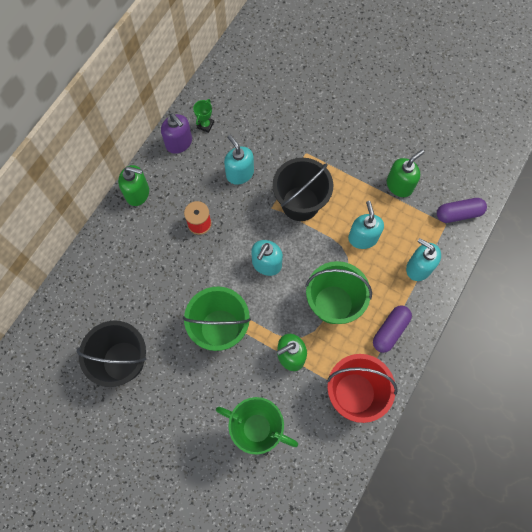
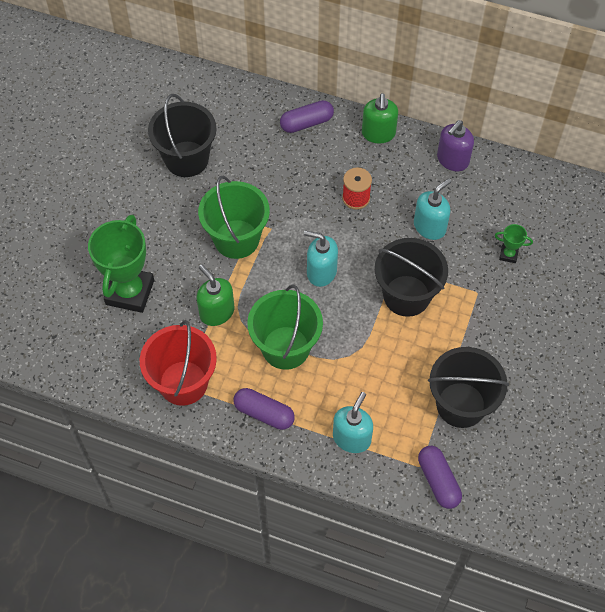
camera: 80 degrees right, 10 degrees down
green trophy [193,99,214,133] -> green trophy moved to [495,224,533,263]
turquoise soap dispenser [348,201,384,249] -> none
green soap dispenser [387,150,424,197] -> black bucket [428,347,509,428]
none -> purple capsule [280,100,334,133]

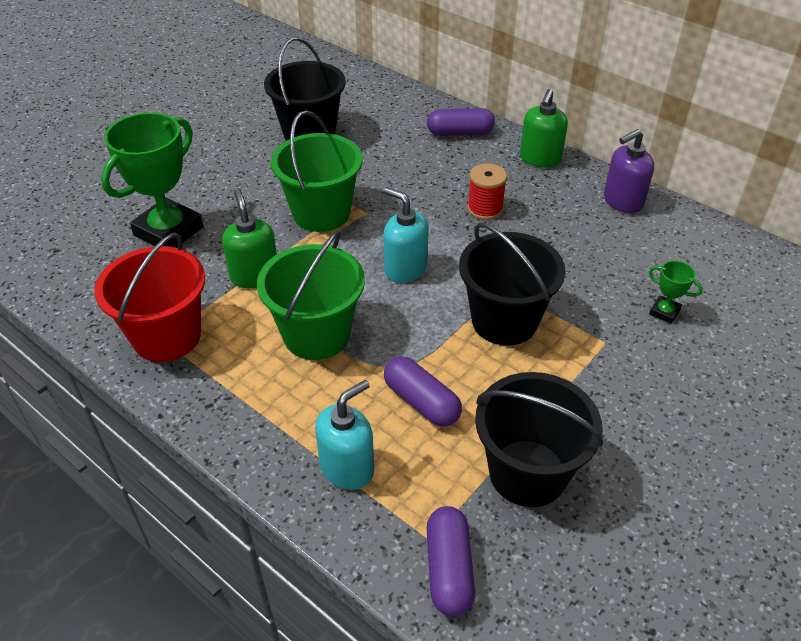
camera: 20 degrees right, 15 degrees down
purple capsule [234,388,295,430] -> purple capsule moved to [384,356,462,427]
turquoise soap dispenser [414,178,451,240] -> none

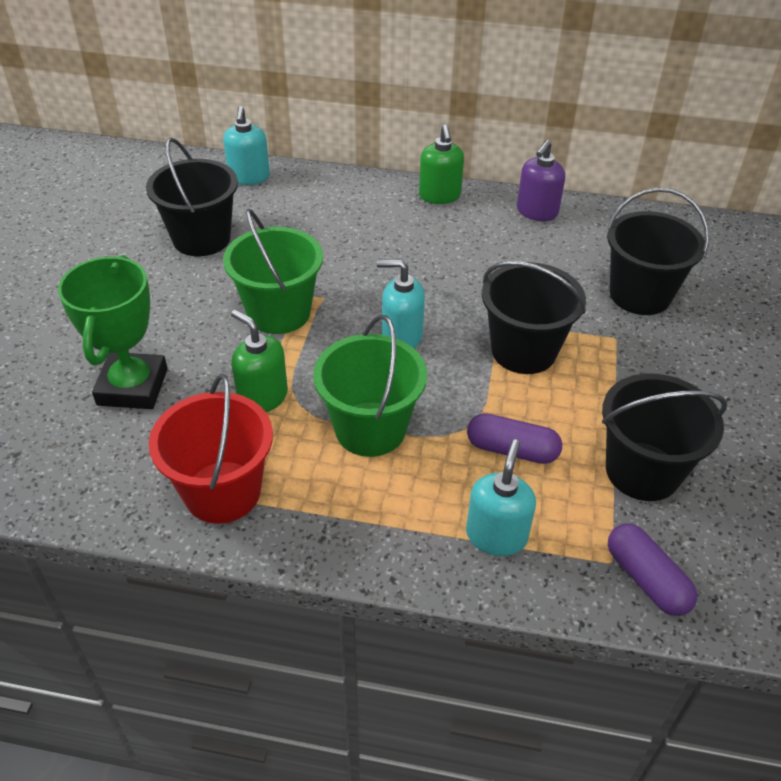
camera: 30 degrees left, 0 degrees up
purple capsule [427,108,495,136] -> none
red spool [467,164,507,220] -> none
green trophy [649,261,703,324] -> black bucket [607,188,709,315]
none -> turquoise soap dispenser [223,106,270,185]

